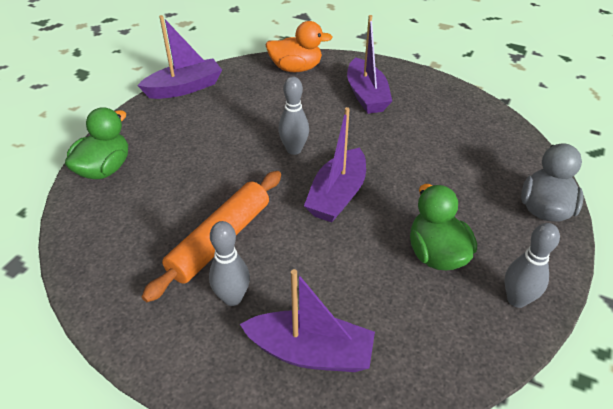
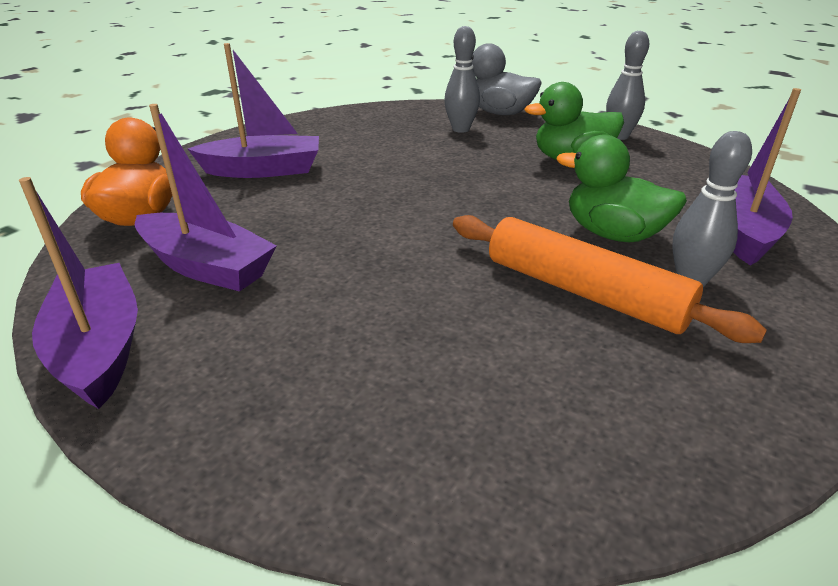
camera: 85 degrees left, 10 degrees down
green duck [65,107,128,179] -> green duck moved to [557,134,687,242]
grey bowling pin [278,76,309,155] -> grey bowling pin moved to [444,26,480,133]
purple boat [304,107,366,222] -> purple boat moved to [135,104,277,292]

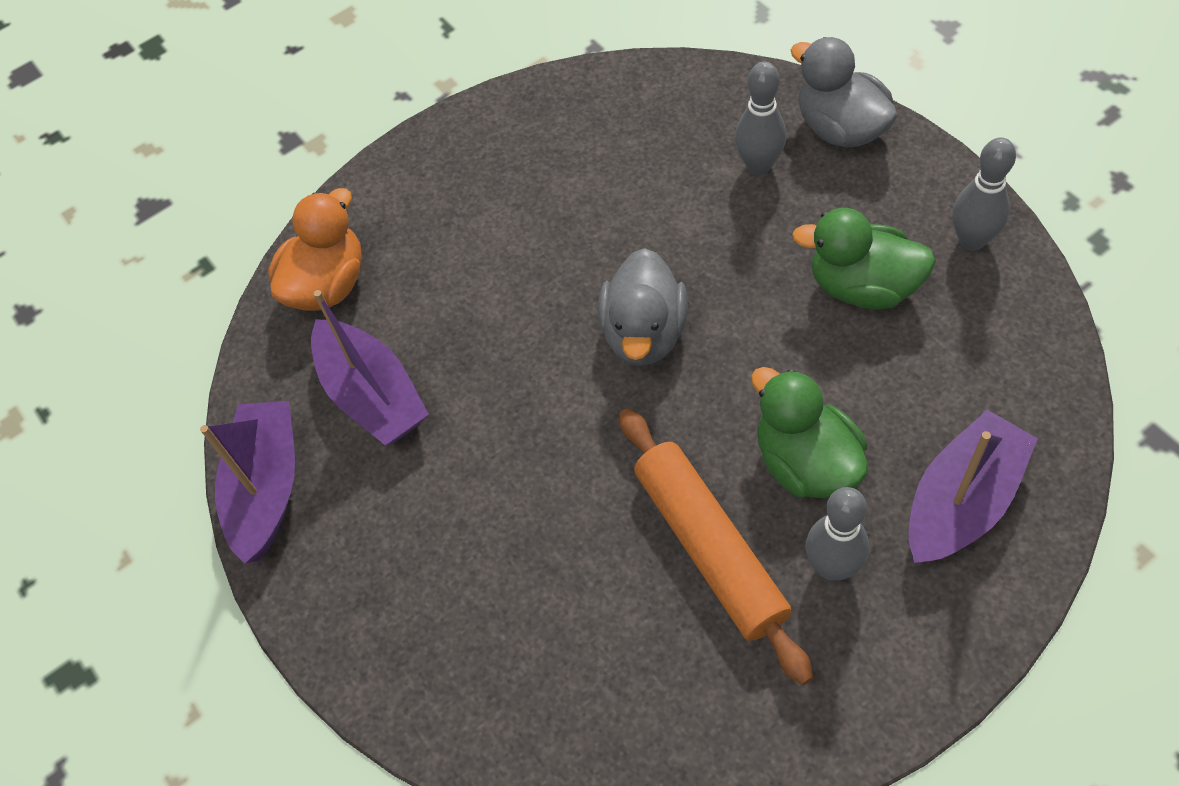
camera: 30 degrees right, 25 degrees up
purple boat [188,43,319,178] -> none
none -> grey duck [598,248,688,366]

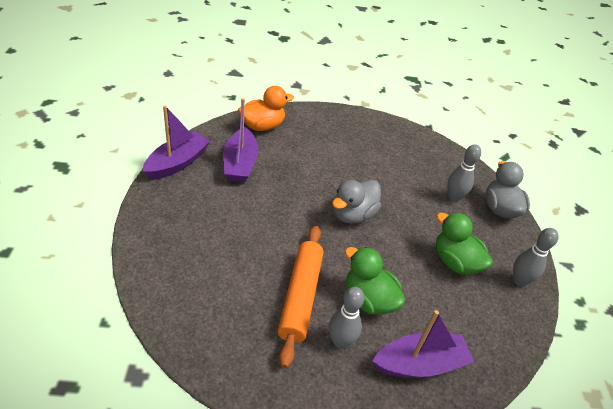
camera: 25 degrees right, 15 degrees down
green duck [751,367,868,498] -> green duck turned 45 degrees counterclockwise [345,247,405,315]

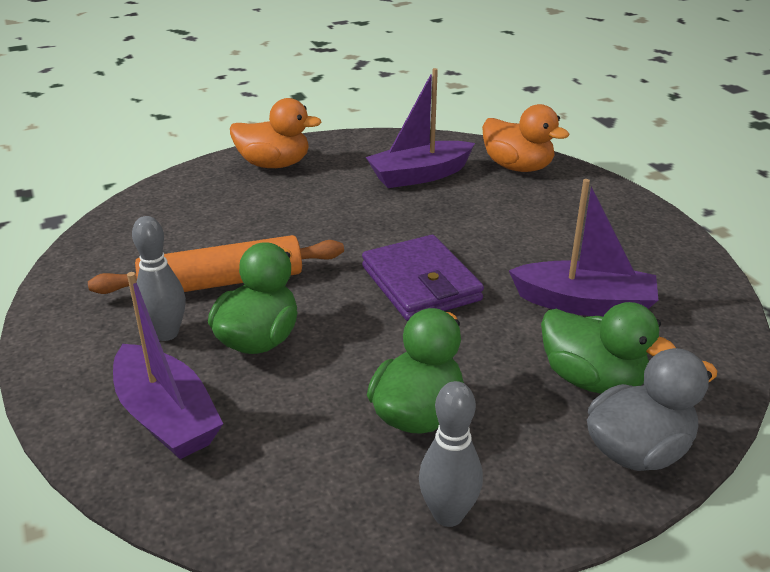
camera: 70 degrees right, 10 degrees down
purple boat [143,105,210,180] -> purple boat moved to [509,179,658,317]
grey duck [332,179,381,224] -> purple wallet [362,235,484,321]
grey bowling pin [447,144,481,202] -> green duck [541,302,676,394]
none -> orange duck [230,98,321,168]

